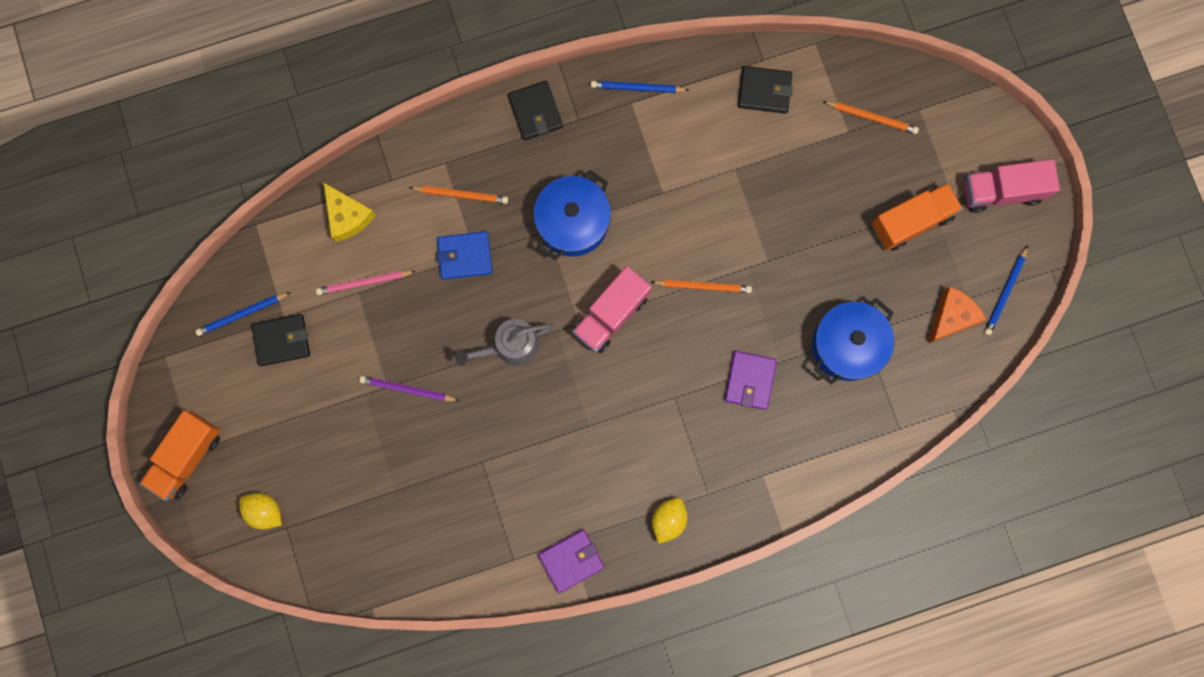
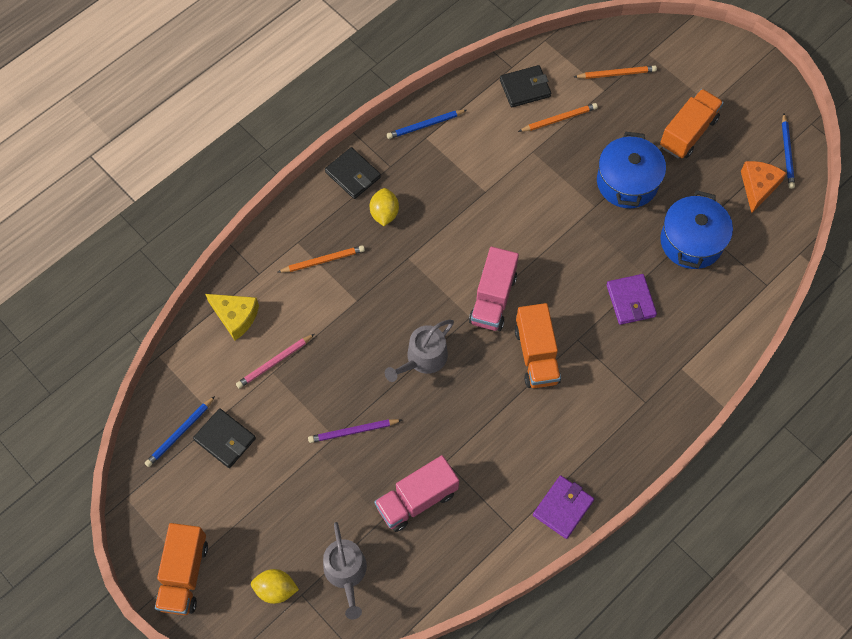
camera: 25 degrees left, 15 degrees down
black wallet [251,314,310,366] -> black wallet turned 75 degrees clockwise [193,408,256,468]
blue wallet [437,231,492,280] -> none
blue pot [533,170,611,260] -> blue pot moved to [597,132,666,208]
orange pencil [651,280,752,293] -> orange pencil moved to [518,103,598,132]
yellow lemon [652,497,687,544] -> yellow lemon moved to [370,188,399,226]
pink truck [964,159,1060,213] -> pink truck moved to [374,455,459,532]
none -> grey watering can [323,522,367,620]
none -> orange truck [515,303,561,388]

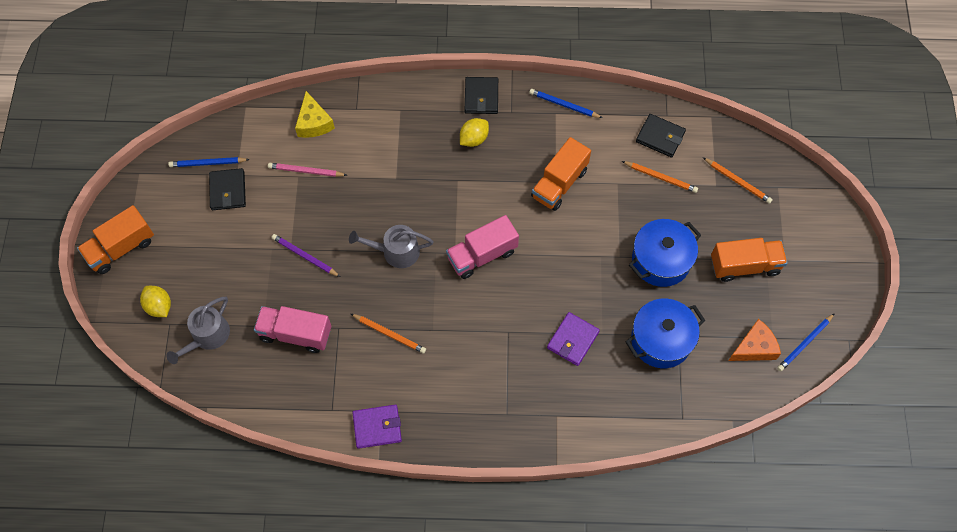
camera: 45 degrees right, 0 degrees up
orange pencil [277,245,365,273] -> orange pencil moved to [351,314,426,354]
orange truck [515,303,561,388] -> orange truck moved to [531,137,591,211]

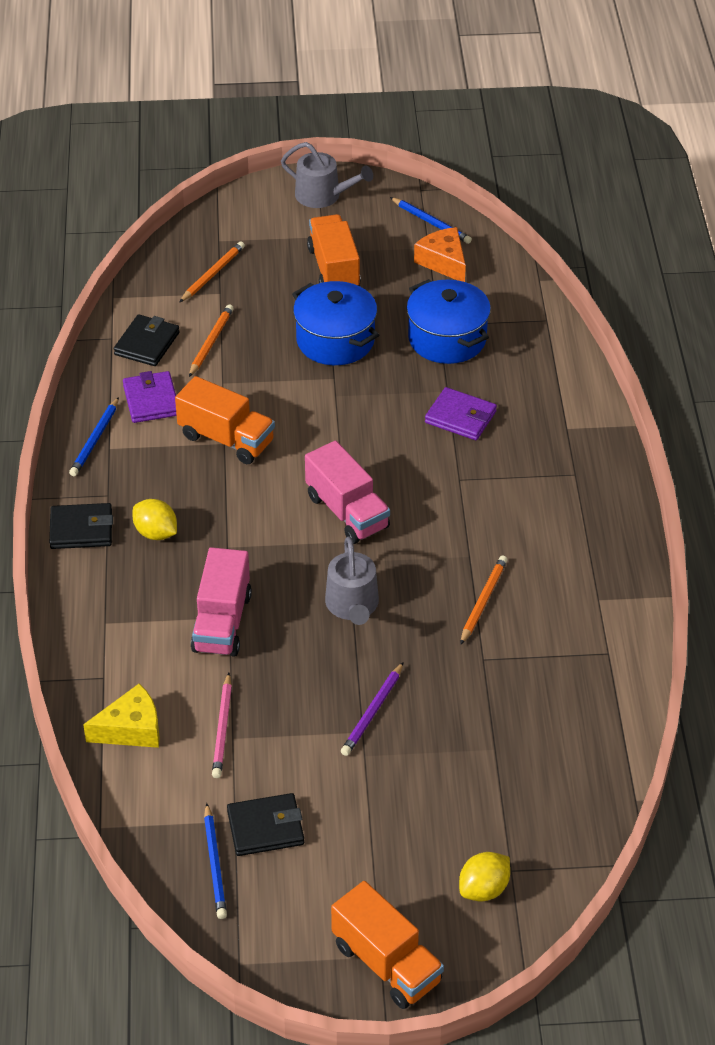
camera: 95 degrees left, 20 degrees down
grey watering can [166,297,230,364] -> grey watering can moved to [281,142,373,208]
pink truck [254,306,331,353] -> pink truck moved to [191,547,252,657]
purple wallet [352,405,402,449] -> purple wallet moved to [123,371,177,423]

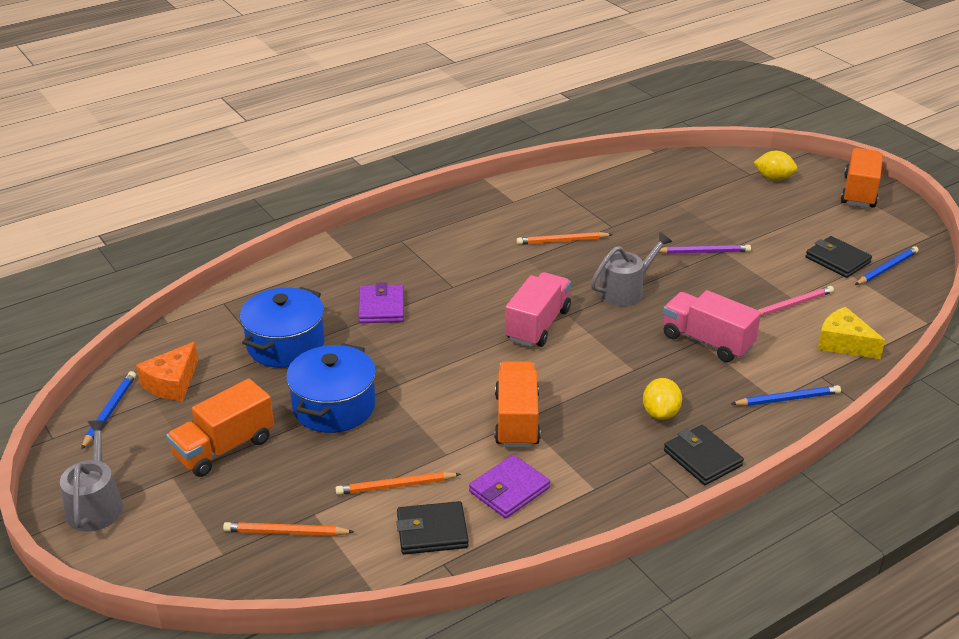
camera: 120 degrees left, 10 degrees down
blue pencil [69,397,119,476] -> blue pencil moved to [731,385,841,406]
pink truck [191,547,252,657] -> pink truck turned 120 degrees counterclockwise [663,290,761,362]

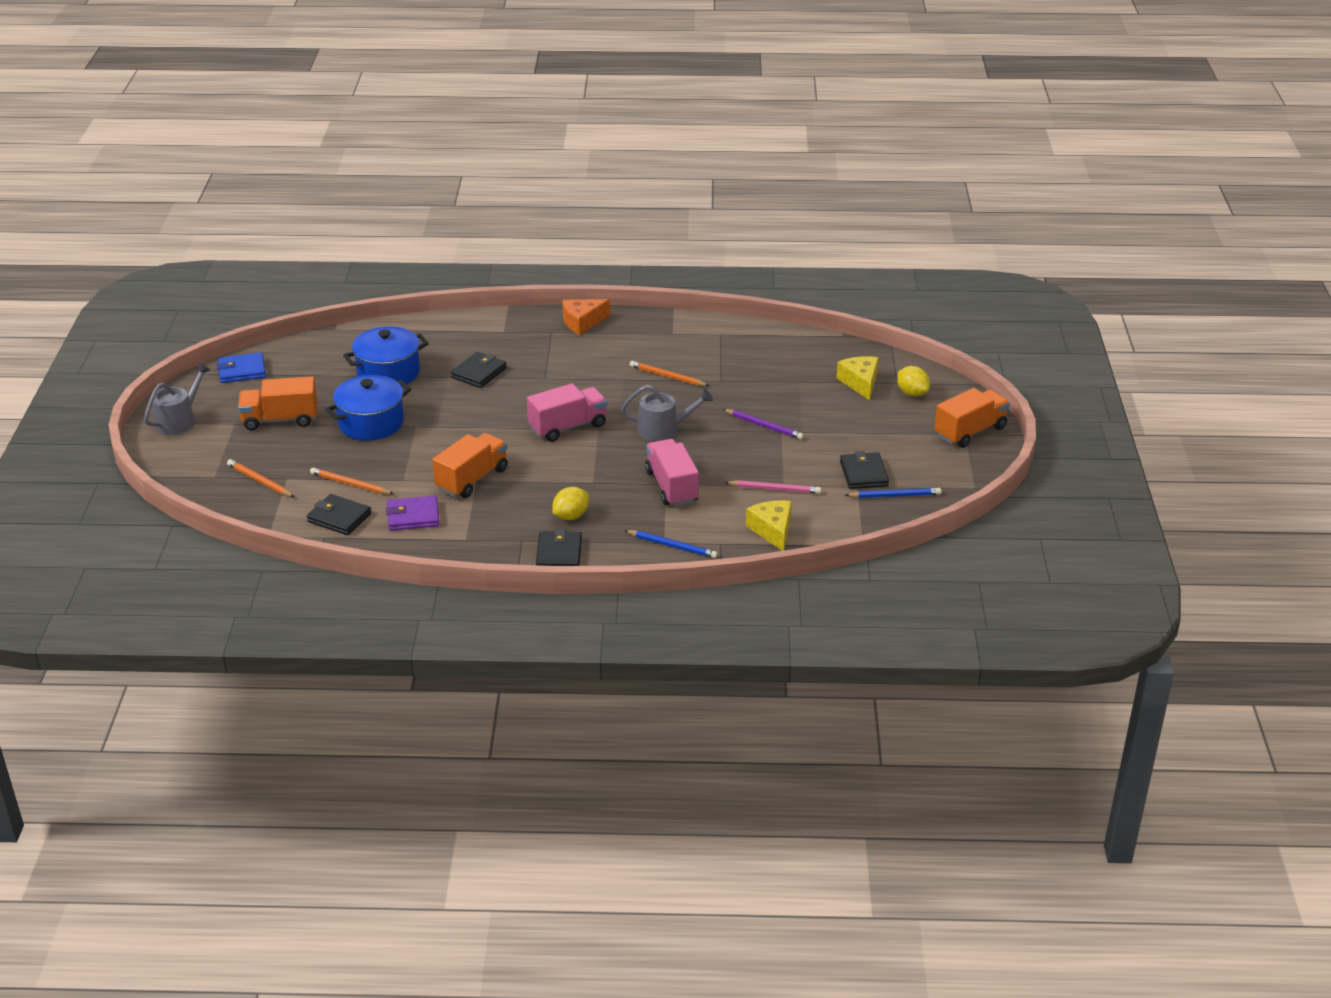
camera: 35 degrees right, 0 degrees up
blue pencil [81,371,136,450] -> blue wallet [217,352,266,383]
orange cheese [136,342,198,401] -> orange cheese moved to [562,299,610,335]
purple wallet [358,282,404,323] -> black wallet [451,352,507,388]
none -> yellow cheese [837,356,879,400]

